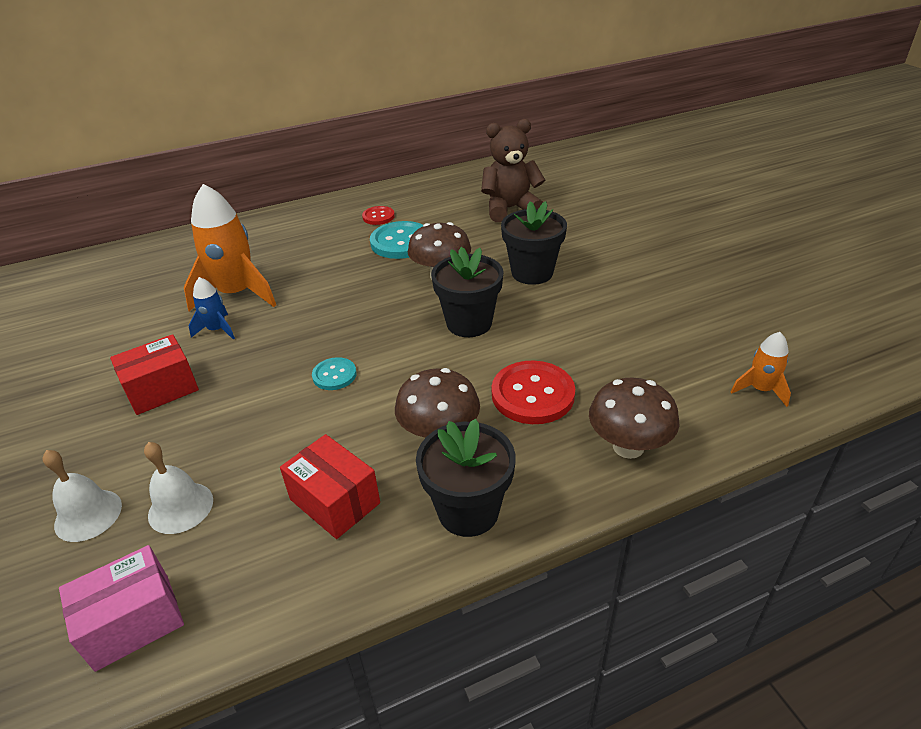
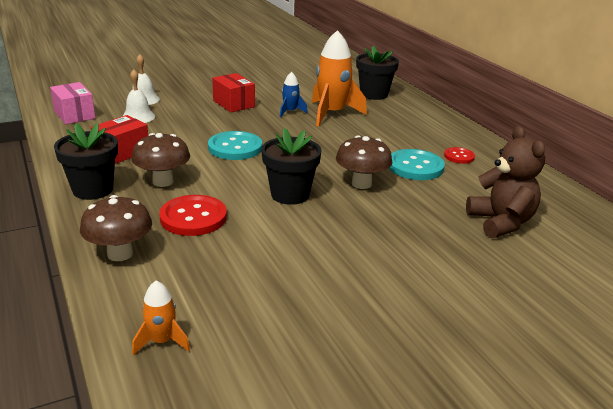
camera: 85 degrees right, 10 degrees down
turquoise button [312,357,357,390] -> turquoise button [208,131,262,160], size x1.80
black flower pot [501,201,567,285] -> black flower pot moved to [356,46,399,100]

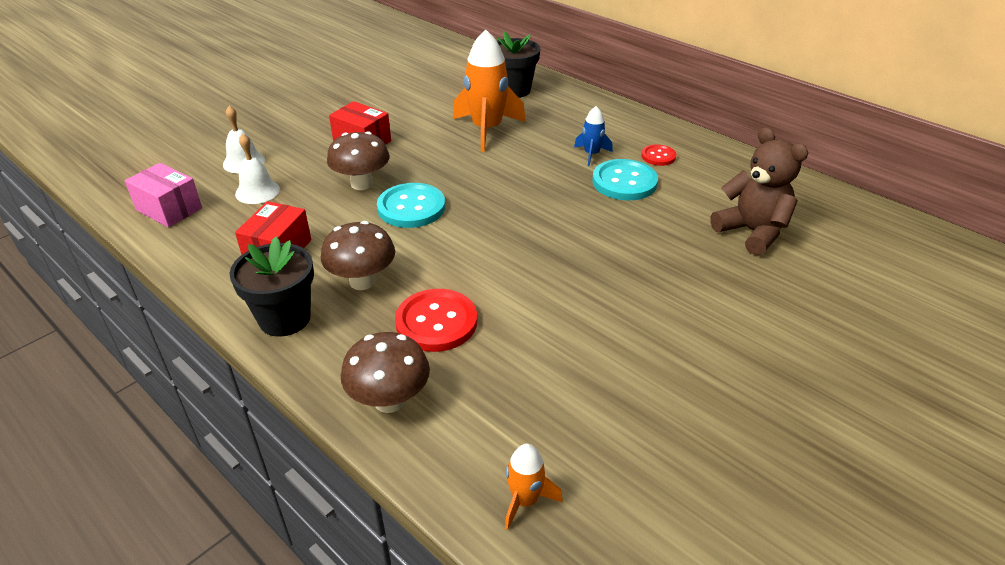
camera: 20 degrees left, 10 degrees up
black flower pot [261,128,322,205] -> none
blue rocket [280,72,308,117] -> blue rocket moved to [574,106,613,166]
brown mushroom [336,136,392,189] -> brown mushroom moved to [327,131,390,190]

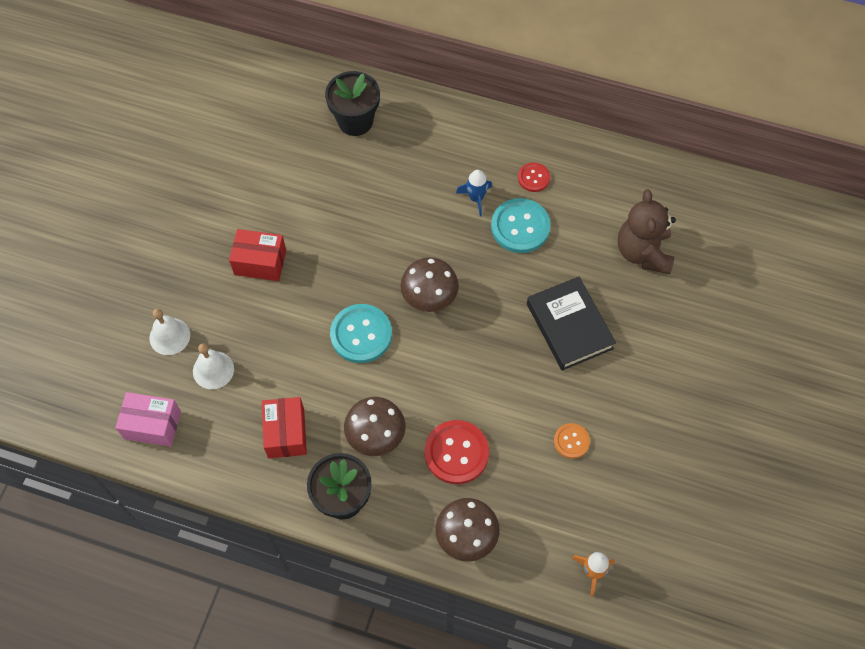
camera: 25 degrees left, 25 degrees up
brown mushroom [327,131,390,190] -> brown mushroom moved to [400,257,459,312]
orange rocket [453,29,526,152] -> none
brown teddy bear [710,127,808,256] -> brown teddy bear turned 120 degrees counterclockwise [618,189,676,274]
none -> black book [527,277,616,371]
none -> orange button [554,423,590,459]

